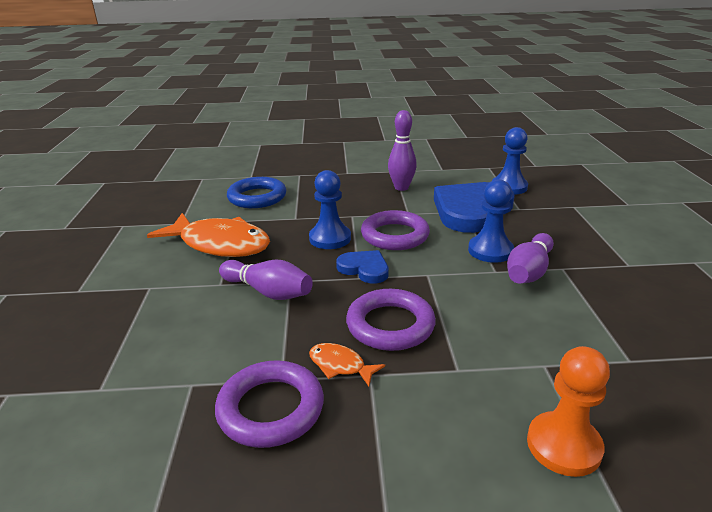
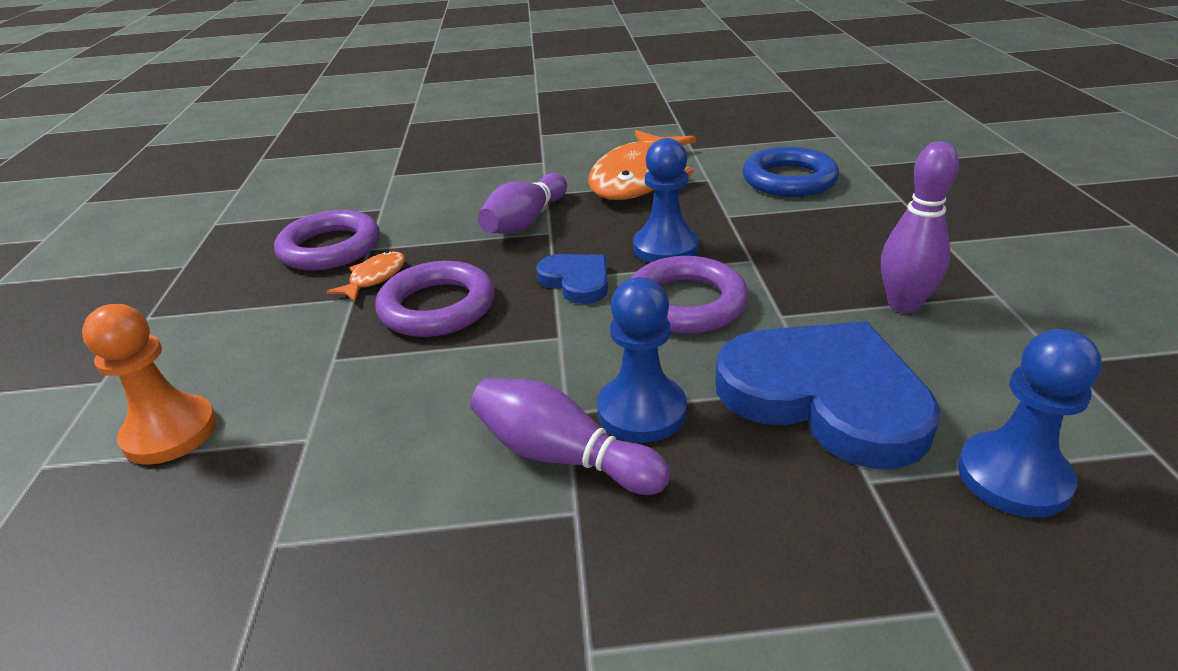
camera: 90 degrees right, 5 degrees up
blue heart [336,250,389,284] -> blue heart turned 75 degrees counterclockwise [536,254,608,304]

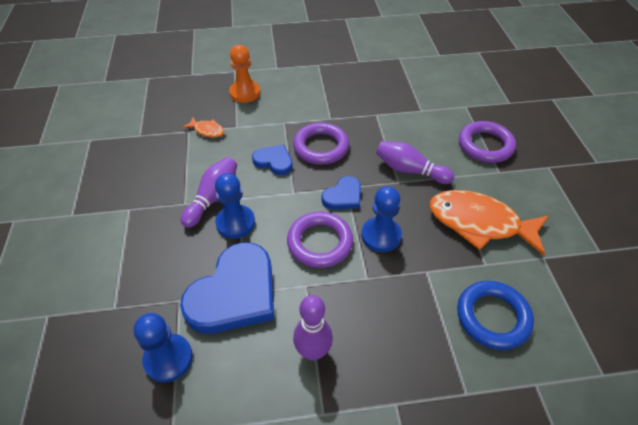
camera: 85 degrees right, 15 degrees up
purple ring [274,210,380,271] -> purple ring moved to [459,121,516,163]
orange fish [326,251,405,302] -> orange fish moved to [182,117,224,138]
none -> blue heart [252,145,293,175]

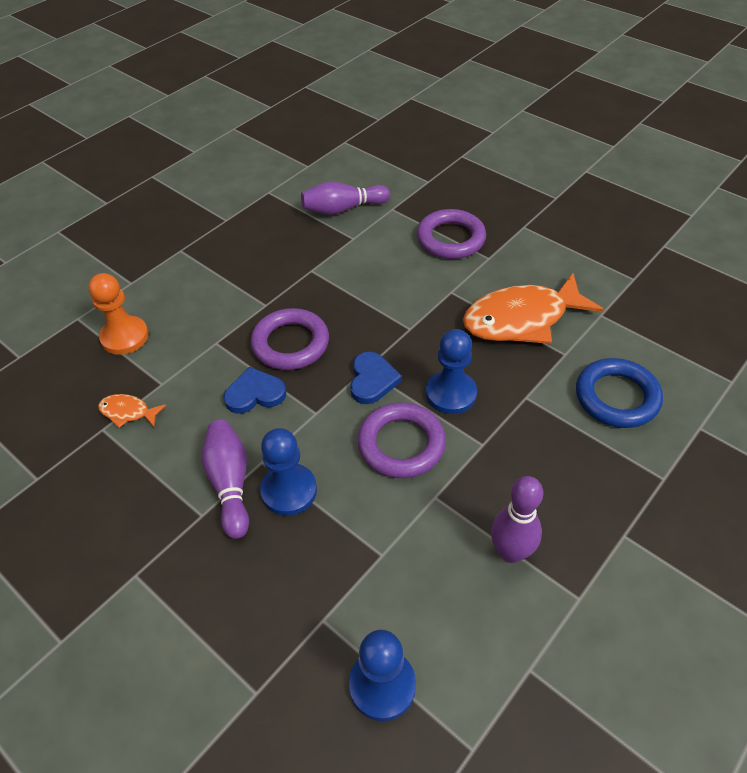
camera: 40 degrees left, 0 degrees up
blue heart [180,242,274,334] -> none
orange fish [182,117,224,138] -> orange fish turned 150 degrees counterclockwise [98,394,166,428]
purple bowling pin [376,141,454,184] -> purple bowling pin moved to [301,181,390,215]

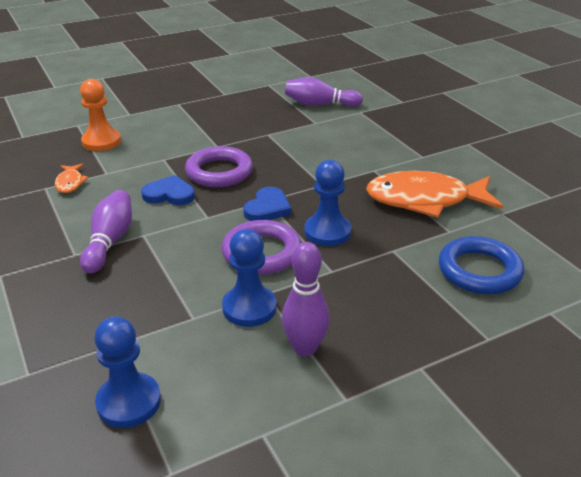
camera: 20 degrees right, 15 degrees down
orange fish [98,394,166,428] -> orange fish turned 135 degrees counterclockwise [55,164,89,193]
blue pawn [260,428,317,516] -> blue pawn moved to [222,229,277,327]
purple ring [417,209,486,259] -> none

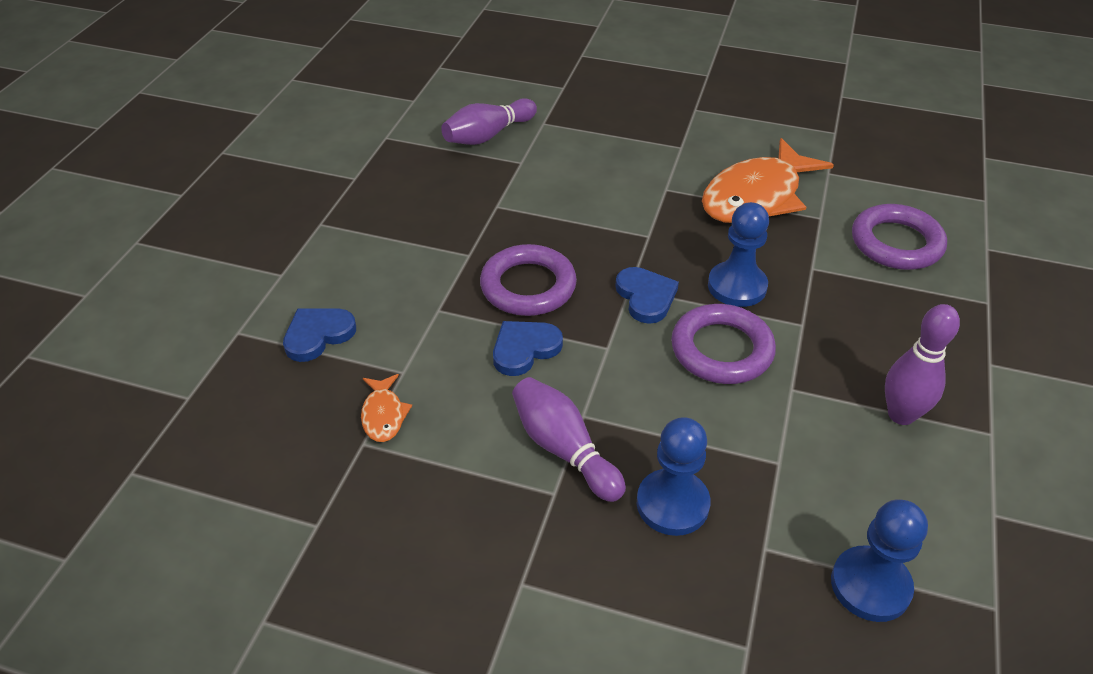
camera: 45 degrees left, 10 degrees up
orange fish [55,164,89,193] -> orange fish turned 45 degrees clockwise [361,374,412,442]
orange pawn [80,79,121,151] -> blue heart [283,309,356,362]
blue pawn [222,229,277,327] -> blue pawn moved to [637,417,710,536]
blue ring [439,236,524,294] -> purple ring [852,204,947,270]

